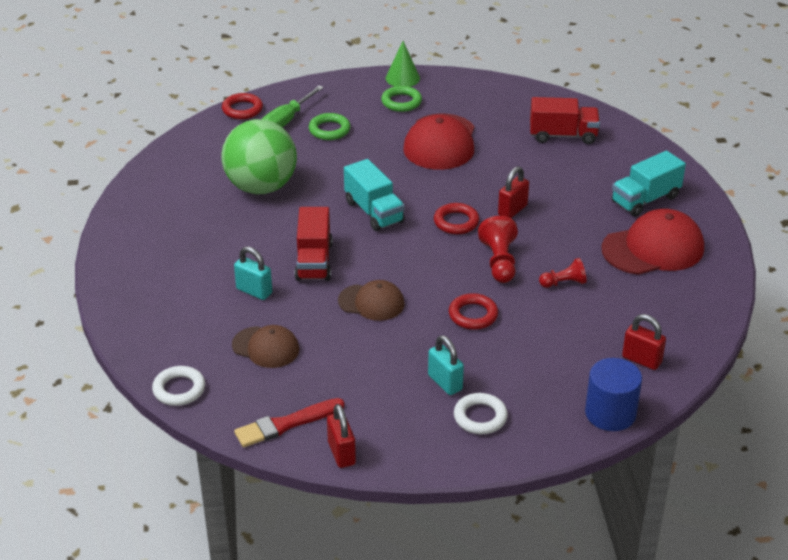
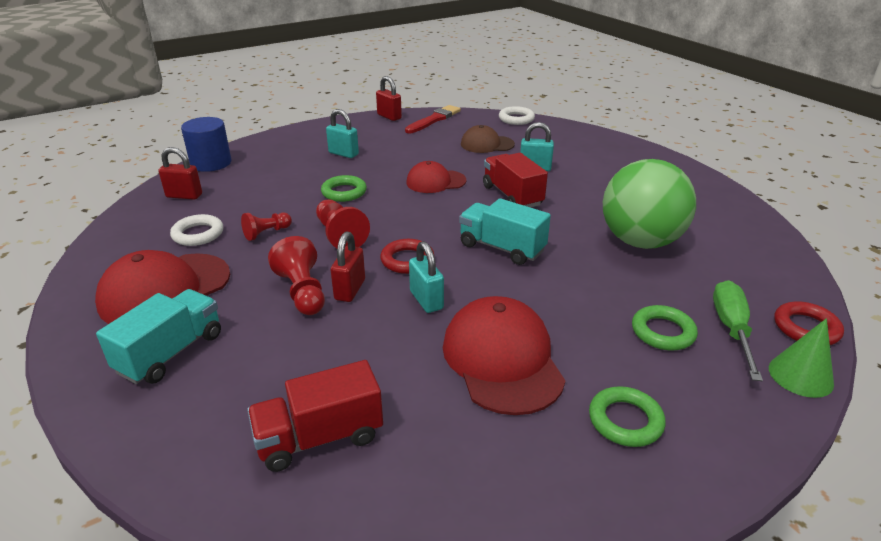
camera: 155 degrees right, 5 degrees down
brown cap [338,280,405,321] -> red cap [407,161,466,193]
green cone [386,41,420,87] -> green cone moved to [769,318,834,398]
red ring [449,293,498,329] -> green ring [321,175,367,202]
white ring [454,393,508,434] -> white ring moved to [170,214,223,246]
none -> red pawn [268,236,325,315]
none -> turquoise padlock [409,241,444,313]

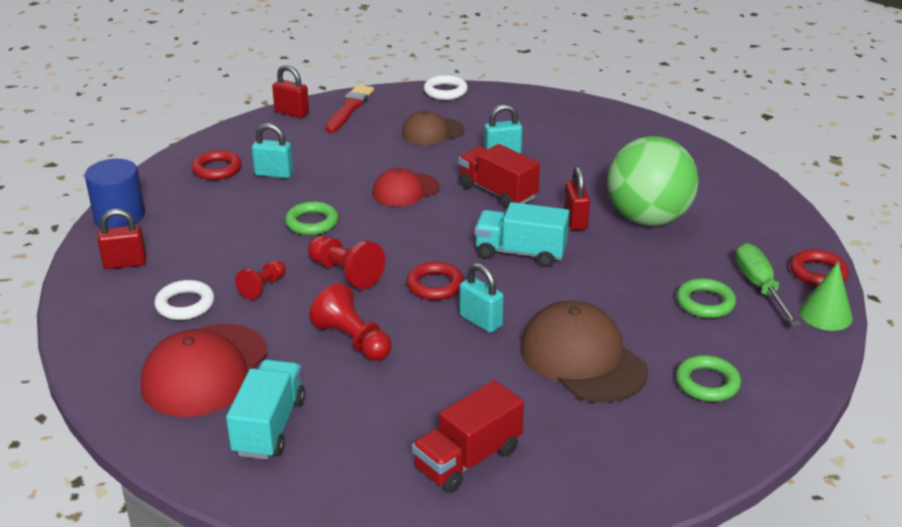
camera: 20 degrees left, 0 degrees up
red padlock [331,232,365,302] -> red padlock moved to [564,166,590,230]
red cap [443,296,566,415] -> brown cap [520,300,648,403]
none -> red ring [192,150,242,180]

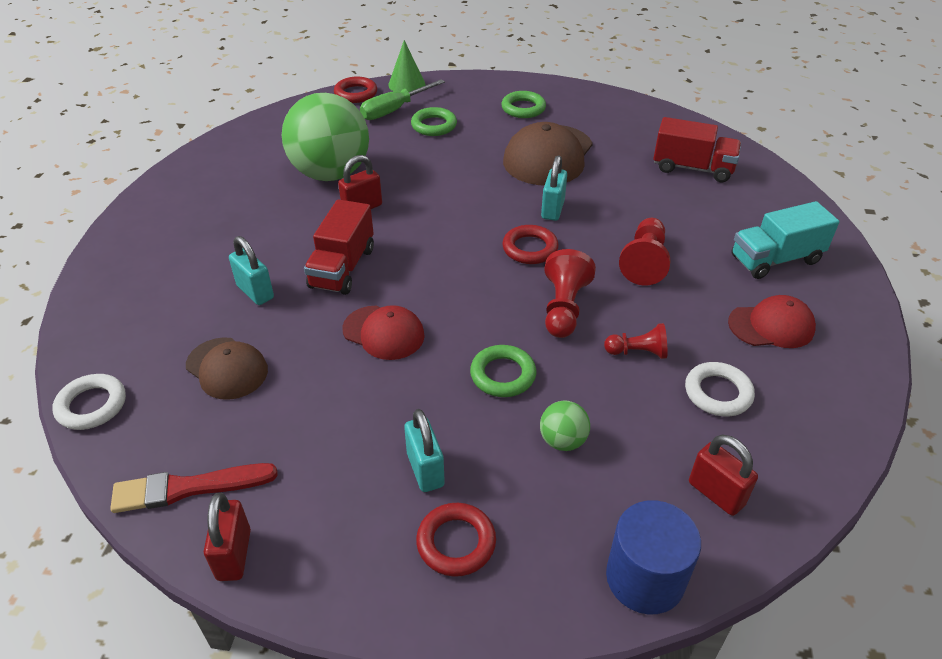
camera: 120 degrees left, 10 degrees up
red cap [141,324,268,417] -> red cap [728,295,816,348], size x0.61
turquoise truck [475,202,569,267] -> none
none -> green ball [540,400,590,451]

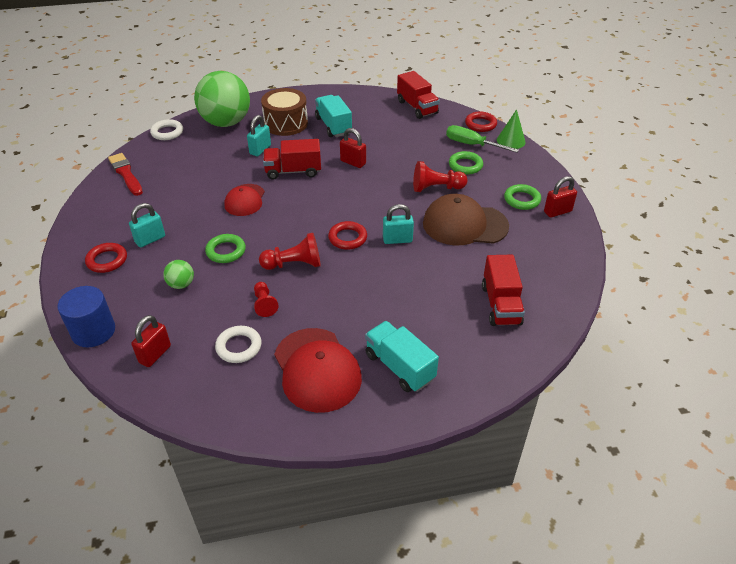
camera: 70 degrees right, 0 degrees up
brown cap [186,337,268,400] -> none
red padlock [204,493,251,581] -> red padlock moved to [544,176,577,218]
green ball [282,93,369,181] -> green ball moved to [194,71,250,127]
red pawn [619,218,670,285] -> red pawn moved to [413,161,468,192]
red cap [728,295,816,348] -> red cap [274,328,362,413], size x1.64
none -> brown drum [261,88,308,136]
none -> turquoise truck [315,95,352,137]
none -> red truck [397,71,440,119]

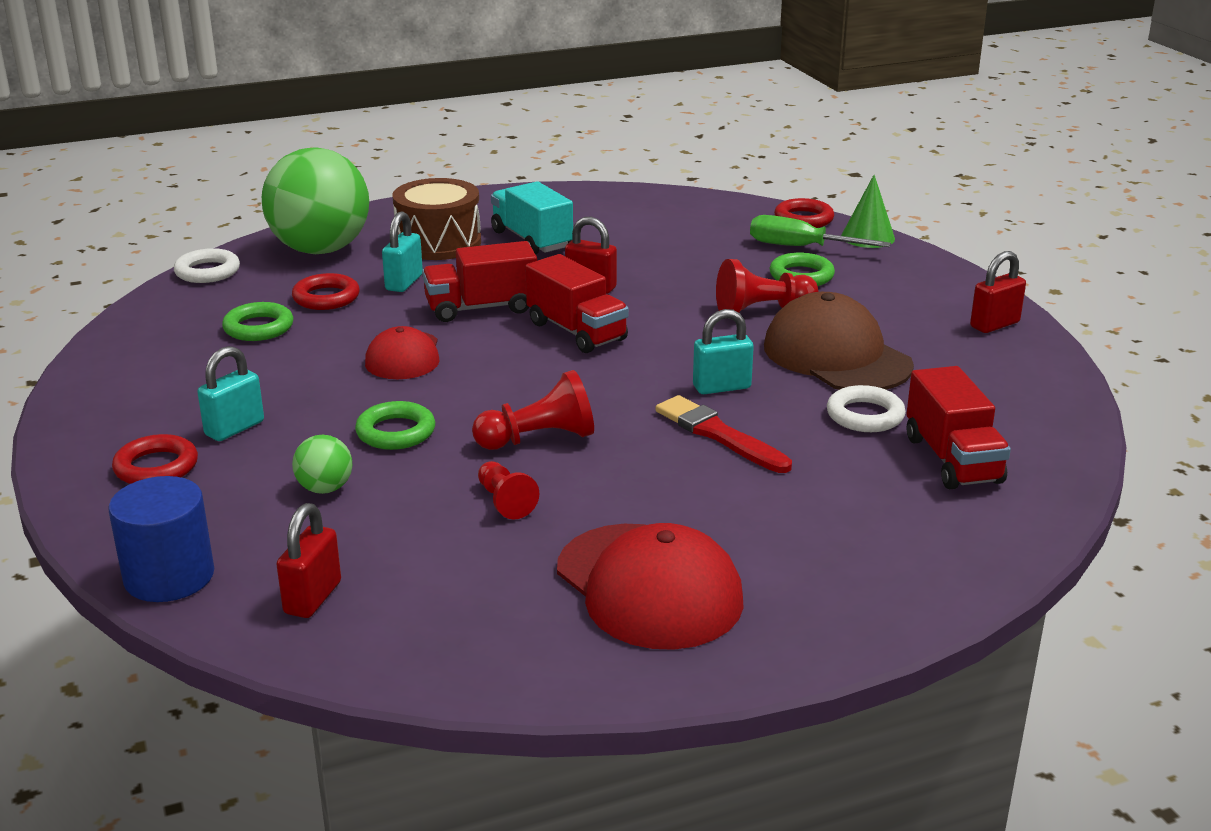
camera: 10 degrees left, 15 degrees down
red brush [108,153,143,196] -> red brush moved to [655,395,792,473]
white ring [215,326,261,363] -> white ring moved to [827,385,906,432]
red ring [328,221,367,250] -> red ring moved to [292,273,360,310]
turquoise truck [365,321,439,392] -> none
red truck [397,71,440,119] -> red truck moved to [525,254,629,353]
brown cap [423,194,509,245] -> brown cap turned 60 degrees clockwise [764,292,914,390]
green ring [504,184,541,210] -> green ring moved to [222,302,293,341]

